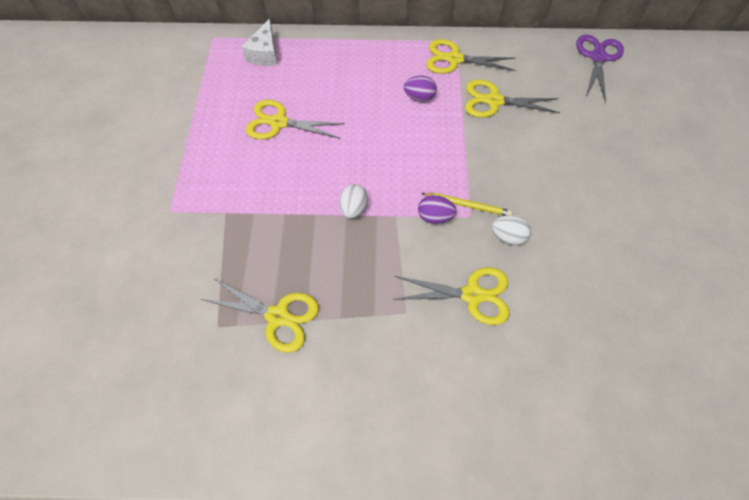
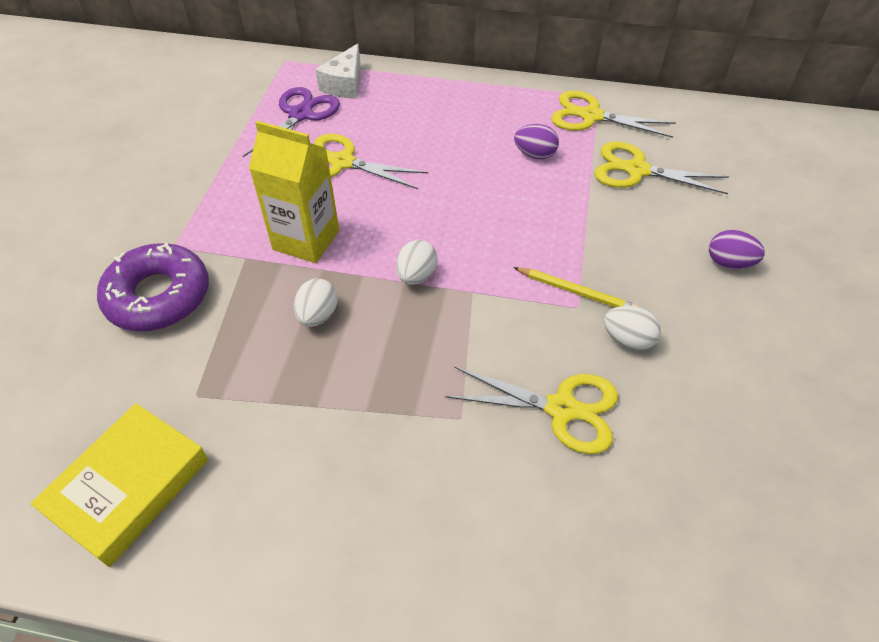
camera: 10 degrees right, 10 degrees down
yellow scissors [201,278,319,352] -> none
purple egg [418,195,456,224] -> purple egg moved to [709,230,765,269]
purple scissors [576,35,624,102] -> purple scissors moved to [243,87,340,157]
none -> yellow book [30,403,209,567]
none -> purple donut [97,243,209,331]
none -> yellow carton [249,121,339,263]
none -> white egg [294,278,338,327]

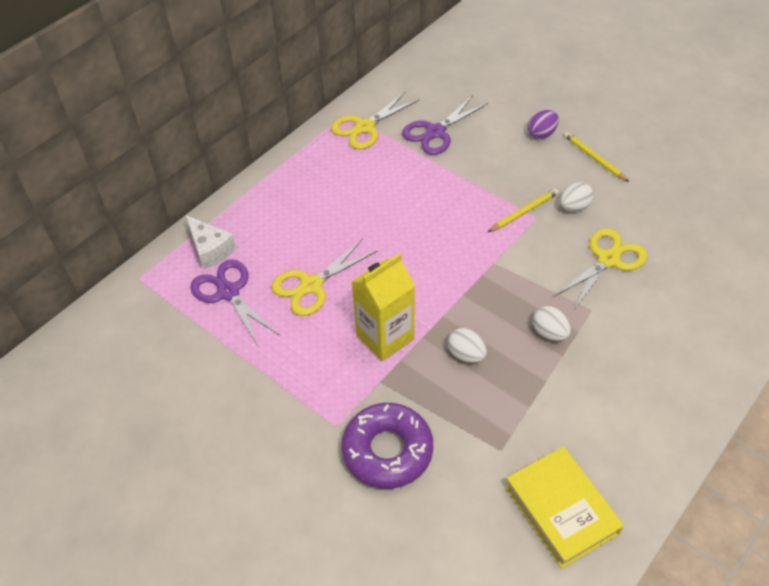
camera: 60 degrees left, 0 degrees up
white egg [396,240,438,285] -> white egg moved to [533,306,571,341]
purple egg [514,124,559,159] -> none
yellow scissors [595,142,729,194] -> purple scissors [402,95,488,155]
none -> yellow pencil [564,132,629,182]

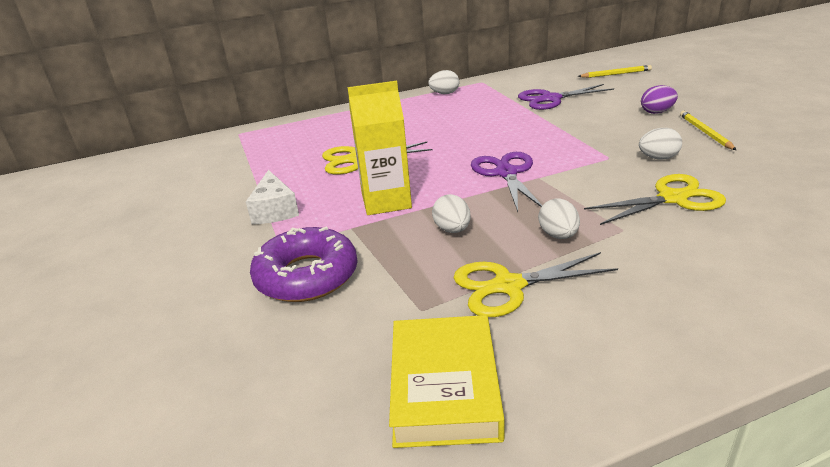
camera: 30 degrees right, 20 degrees down
white cheese [185,215,236,269] -> white cheese moved to [246,170,299,224]
purple scissors [190,260,280,347] -> purple scissors moved to [471,152,542,212]
yellow scissors [331,91,419,150] -> yellow scissors moved to [453,252,618,317]
yellow pencil [488,188,559,232] -> yellow pencil moved to [578,65,652,78]
none -> white egg [428,70,459,94]

